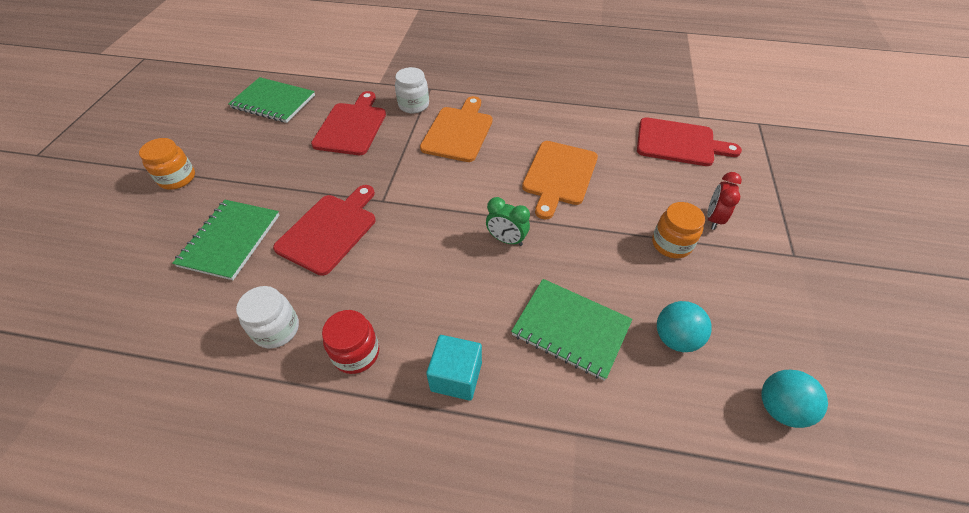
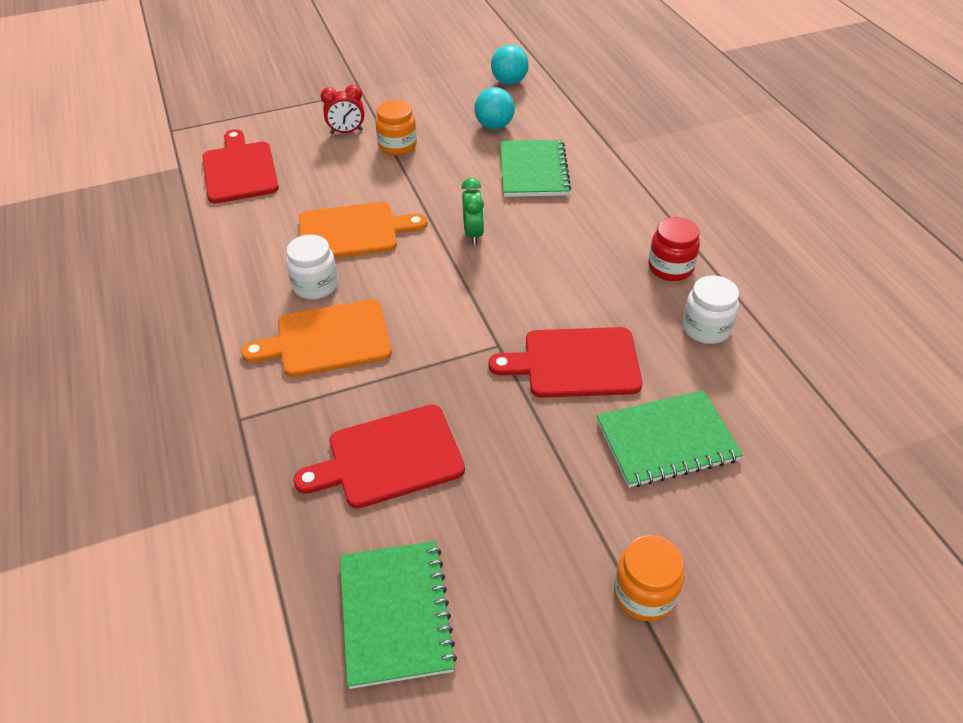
camera: 120 degrees left, 5 degrees down
white jar [395,67,429,113] -> white jar moved to [286,234,338,299]
turquoise cube [426,335,482,401] -> none

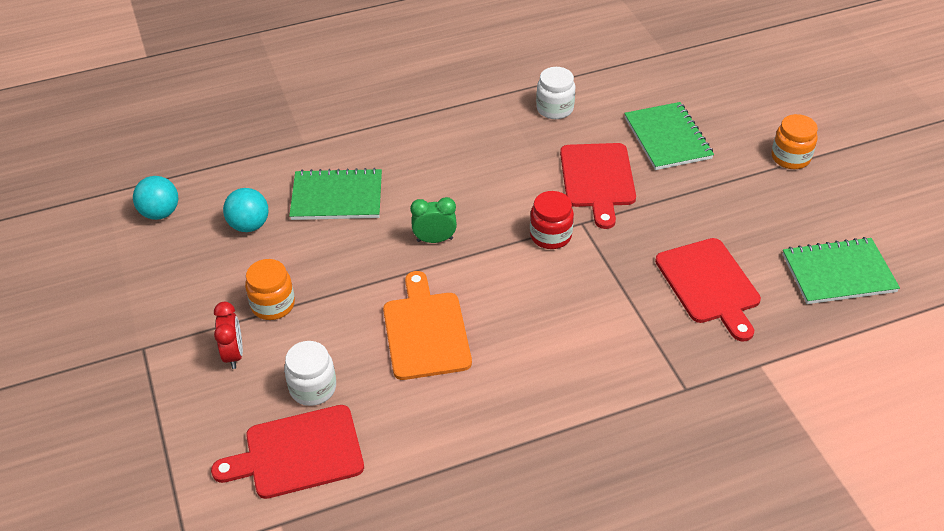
camera: 90 degrees left, 0 degrees up
orange cutting board [241,299,392,377] -> none
white jar [286,234,338,299] -> white jar moved to [284,341,336,406]
red jar [648,217,700,281] -> red jar moved to [530,191,574,249]

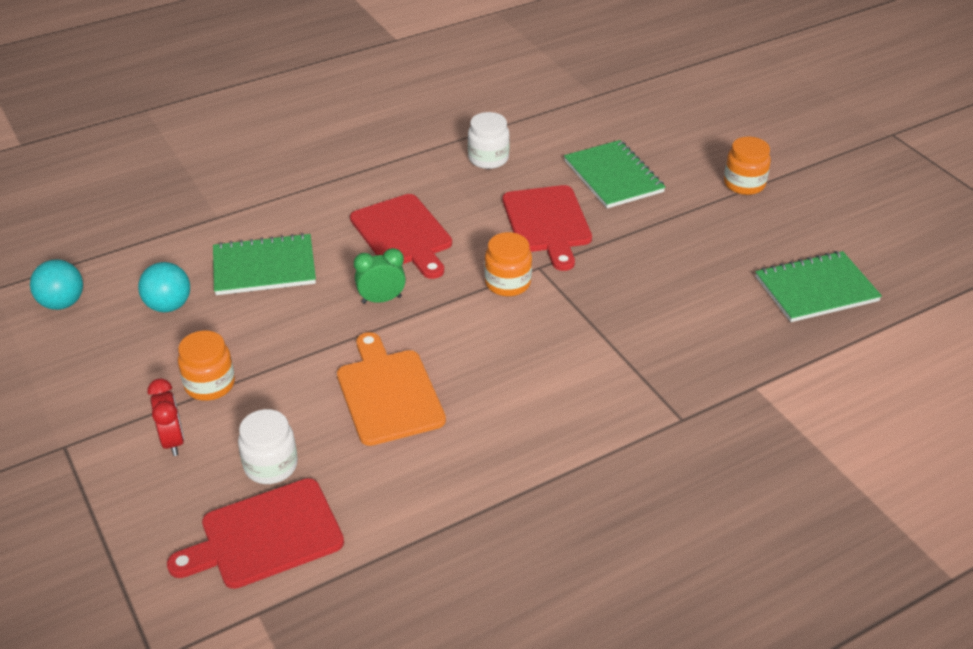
camera: 10 degrees left, 5 degrees down
red jar [530,191,574,249] -> orange jar [485,232,532,296]
red cutting board [655,238,761,342] -> red cutting board moved to [350,194,452,279]

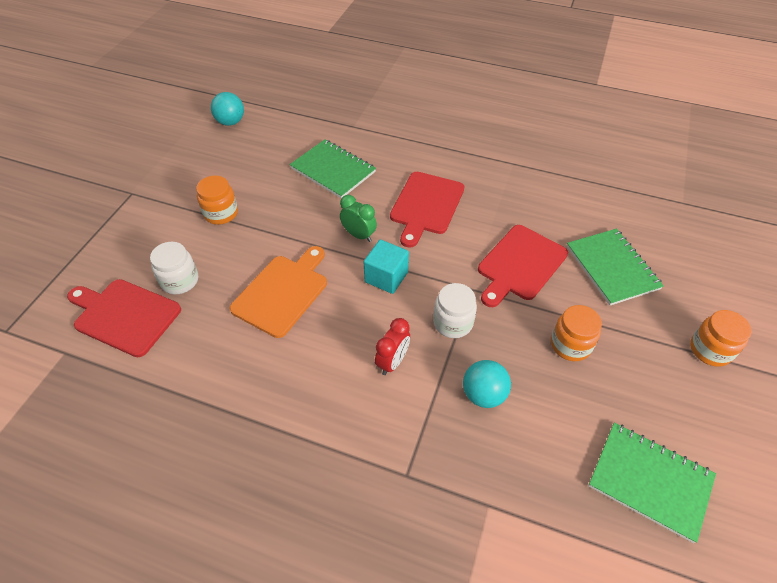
camera: 50 degrees right, 10 degrees up
turquoise ball [138,262,190,312] -> turquoise ball moved to [463,360,511,408]
red clock [148,378,184,456] -> red clock moved to [375,318,410,375]
white jar [468,112,510,169] -> white jar moved to [433,283,477,338]
orange jar [485,232,532,296] -> orange jar moved to [551,305,602,361]
green notebook [564,140,666,208] -> green notebook turned 45 degrees counterclockwise [567,229,664,305]
none -> turquoise cube [364,240,409,294]

